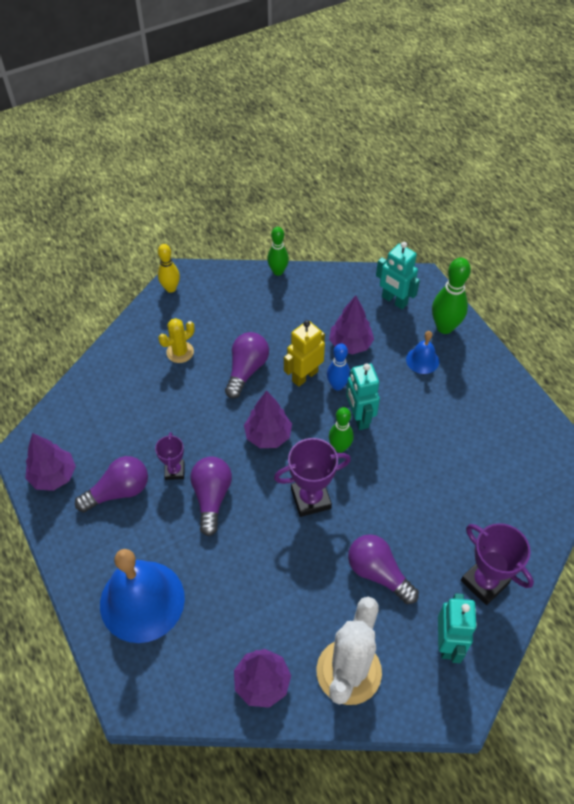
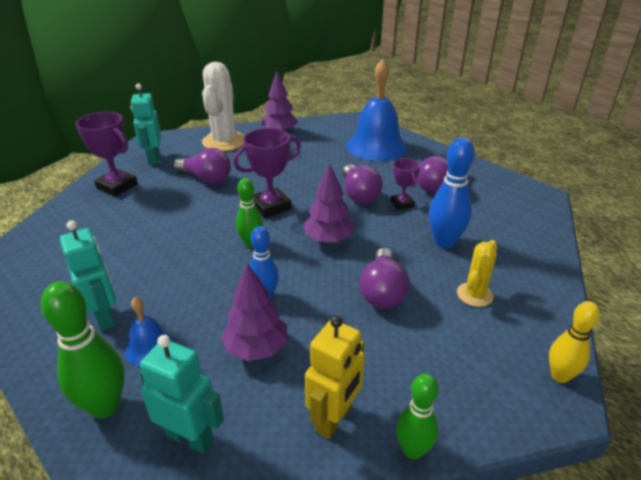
camera: 165 degrees right, 20 degrees down
purple tree [25,433,76,491] -> none
yellow robot [284,320,325,387] -> yellow robot moved to [305,315,365,439]
turquoise robot [346,364,380,430] -> turquoise robot moved to [60,220,116,331]
none -> blue bowling pin [429,137,475,249]

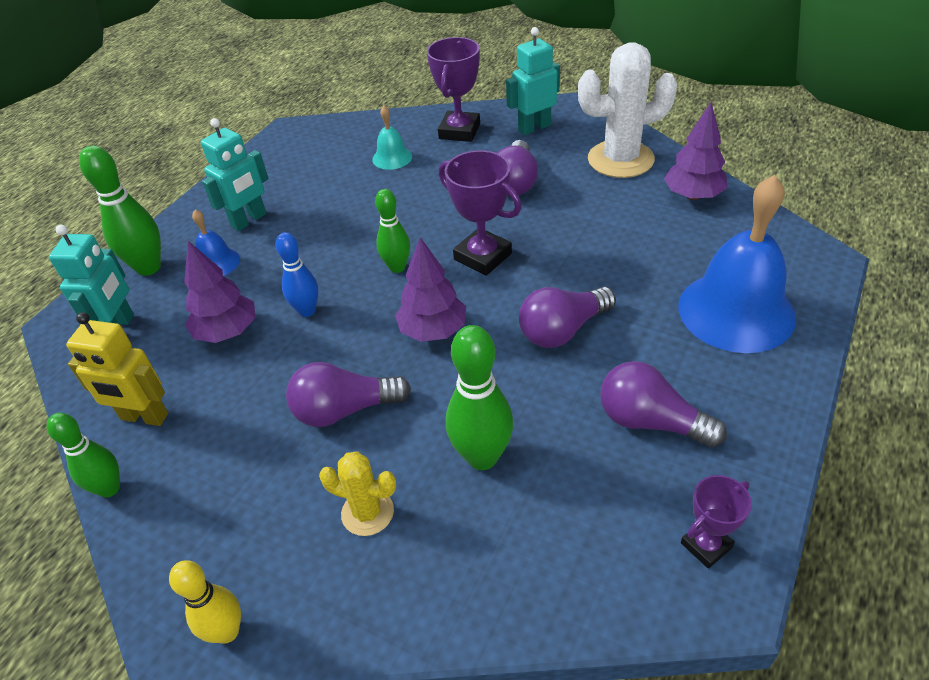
camera: 75 degrees right, 10 degrees up
purple trophy [391,158,420,210] -> purple trophy moved to [681,475,752,569]
blue bowling pin [429,137,475,249] -> green bowling pin [446,325,513,470]
none -> turquoise bell [372,106,412,170]

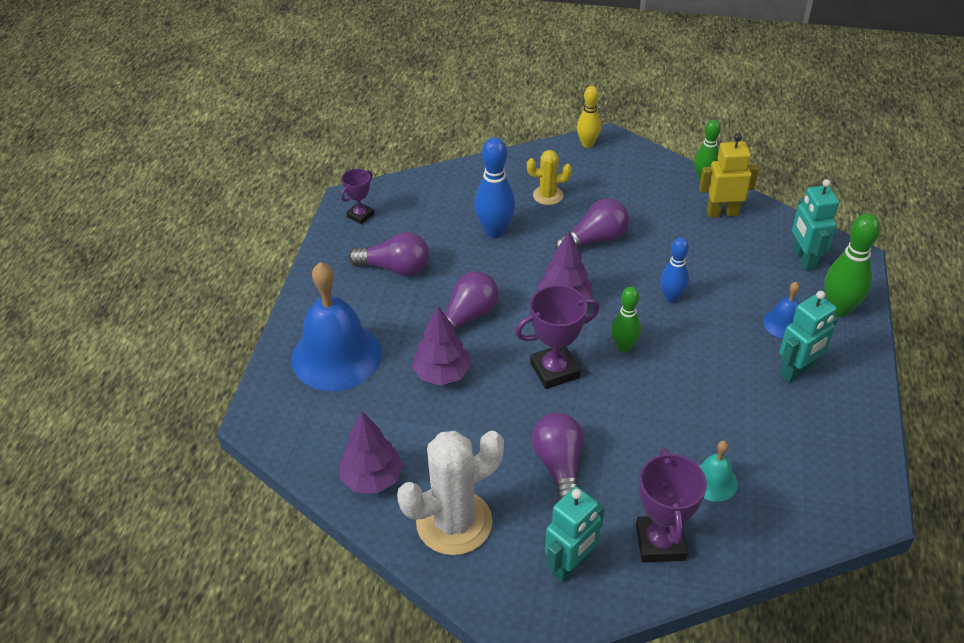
camera: 160 degrees right, 0 degrees up
purple tree [184,241,255,343] -> purple tree moved to [412,306,471,385]
turquoise robot [201,118,268,231] -> turquoise robot turned 150 degrees counterclockwise [779,291,838,382]
purple trophy [439,150,521,276] -> purple trophy turned 45 degrees counterclockwise [515,285,600,389]
green bowling pin [446,325,513,470] -> blue bowling pin [475,137,515,238]

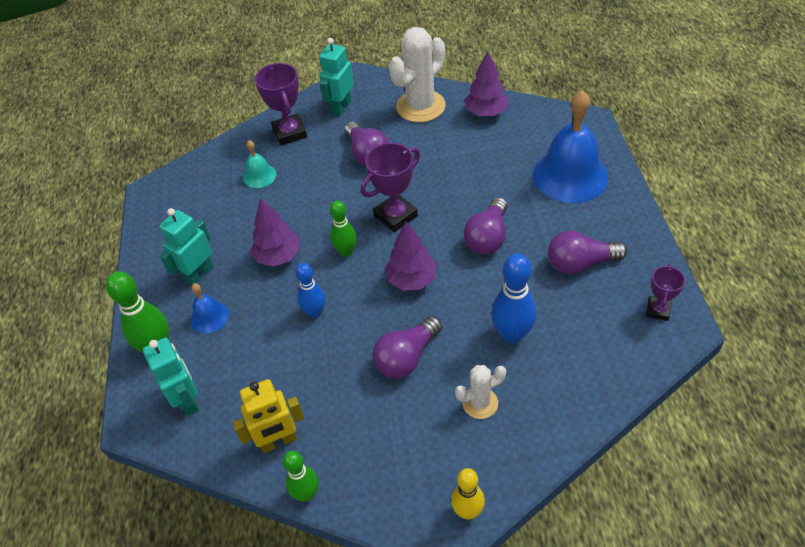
camera: 165 degrees right, 5 degrees up
purple tree [412,306,471,385] -> purple tree moved to [250,198,300,267]
yellow cactus [527,150,572,205] -> white cactus [455,365,506,419]

